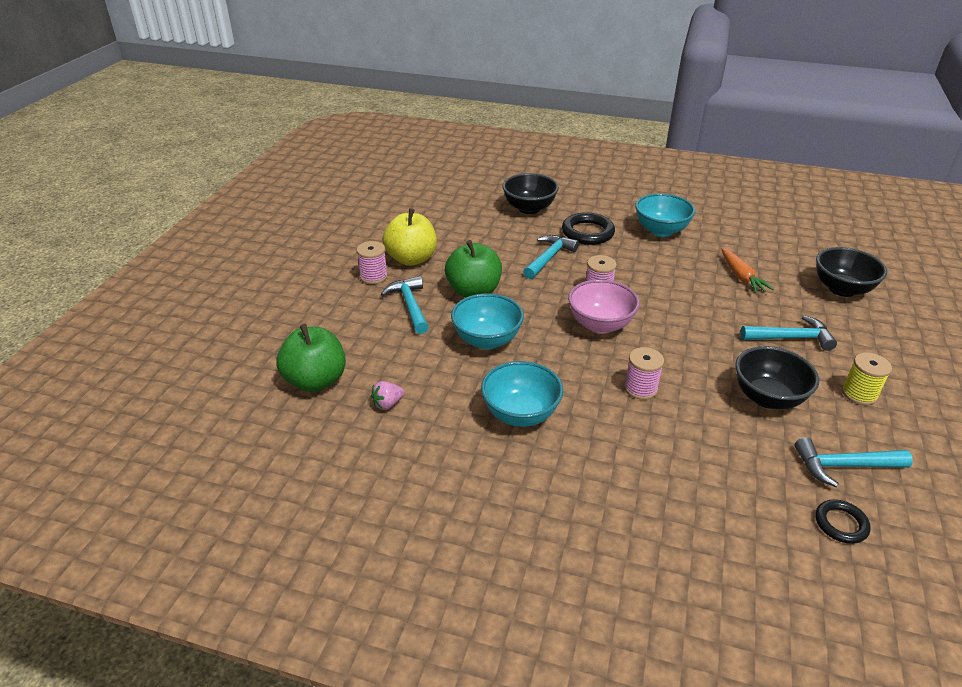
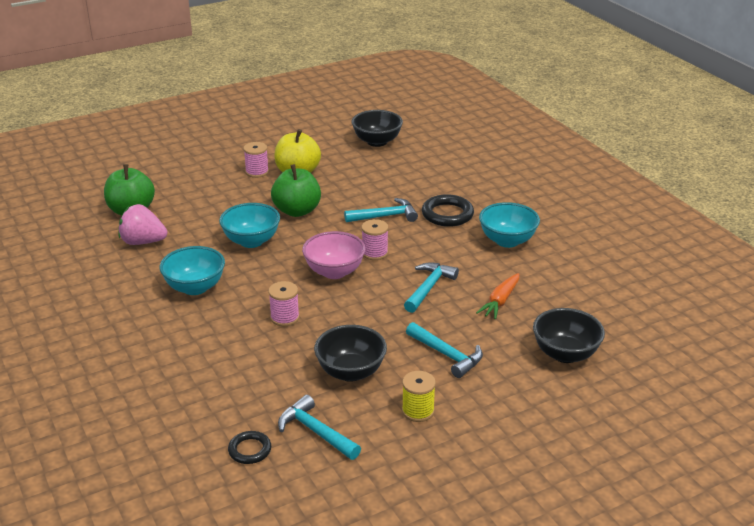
camera: 45 degrees right, 5 degrees down
pink strawberry [371,381,404,410] -> pink strawberry [118,204,167,245], size x1.89
turquoise hammer [381,276,429,334] -> turquoise hammer moved to [404,262,459,313]
black bowl [502,173,559,214] -> black bowl moved to [352,110,403,147]

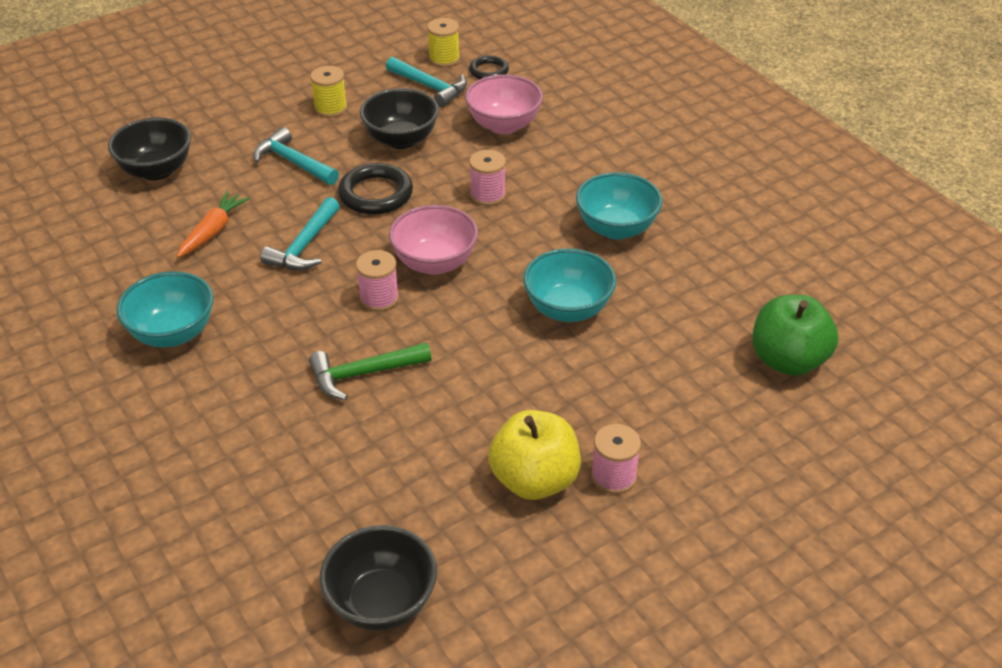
camera: 175 degrees right, 10 degrees up
pink strawberry [118,204,167,245] -> none
green apple [271,164,321,217] -> none
turquoise hammer [344,198,418,222] -> green hammer [309,342,431,400]
black ring [422,194,474,227] -> black ring moved to [338,163,413,215]
none -> yellow spool [427,18,460,67]
none -> pink bowl [465,75,543,134]

